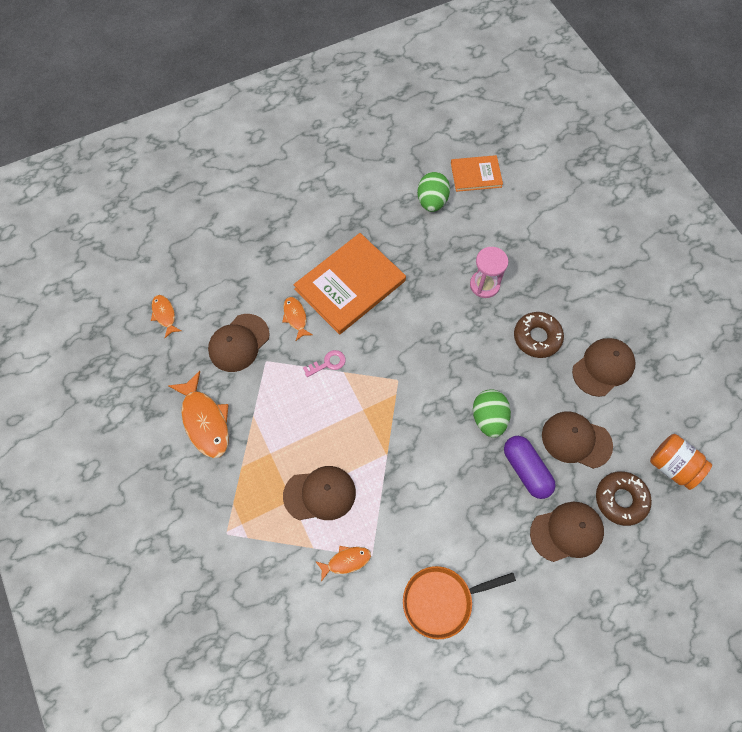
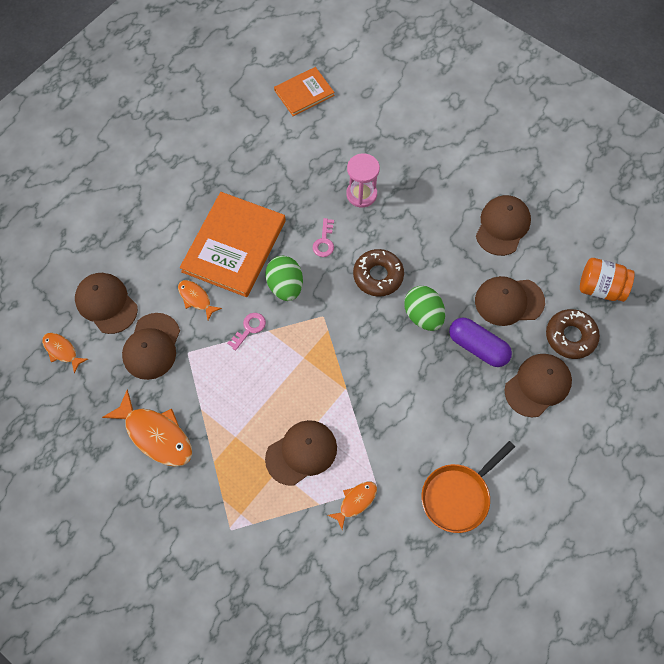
camera: 25 degrees left, 0 degrees up
green egg [417,172,450,212] -> green egg moved to [265,256,303,301]
brown donut [514,312,564,358] -> brown donut moved to [353,249,404,296]
none -> brown cap [75,273,138,334]
none -> pink key [313,218,334,257]

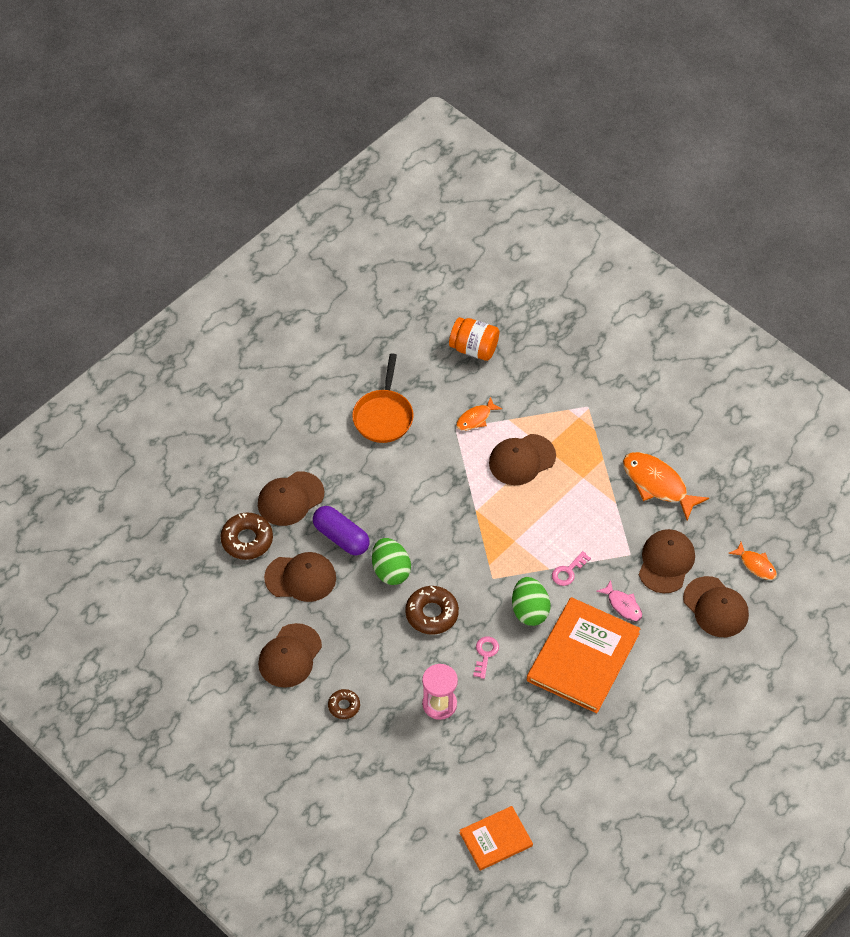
camera: 175 degrees left, 10 degrees down
orange fish [178,280,222,320] -> pink fish [596,580,642,621]
orange pan [421,441,515,533] -> orange pan turned 135 degrees clockwise [352,354,414,443]
orange jar [580,258,635,302] -> orange jar moved to [449,317,499,361]
none -> brown donut [328,689,360,719]

